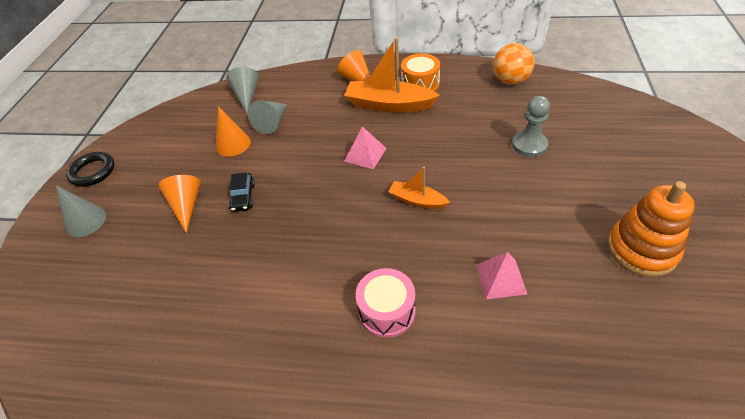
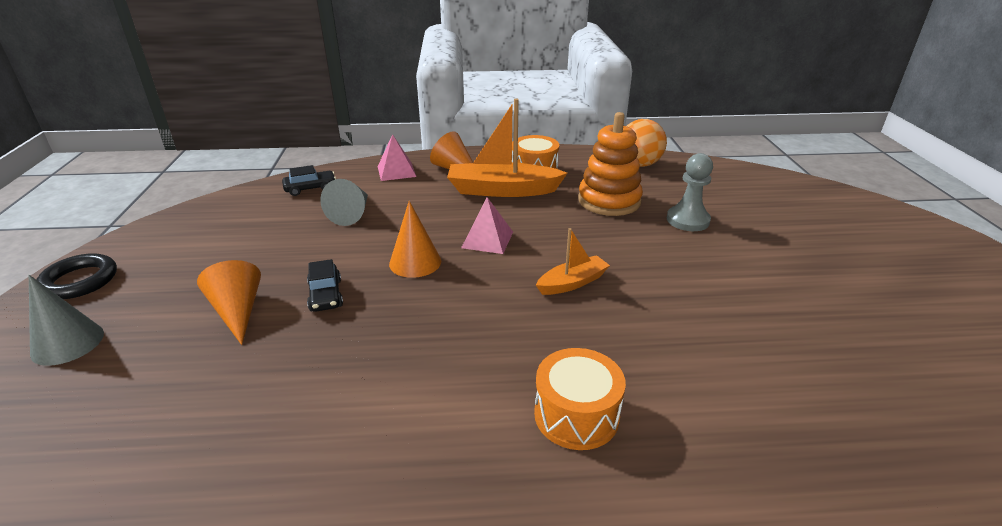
camera: 15 degrees left, 15 degrees down
orange cone [216,106,251,157] -> orange cone moved to [389,201,441,278]
grey cone [226,67,259,113] -> black car [282,165,336,196]
pink drum [356,268,416,338] -> orange drum [534,348,626,450]
orange boat [388,167,450,209] -> orange boat turned 135 degrees clockwise [536,228,610,295]
pink pyramid [476,252,527,299] -> pink pyramid moved to [378,134,416,181]
orange stacking toy [607,181,695,277] -> orange stacking toy moved to [578,112,643,216]

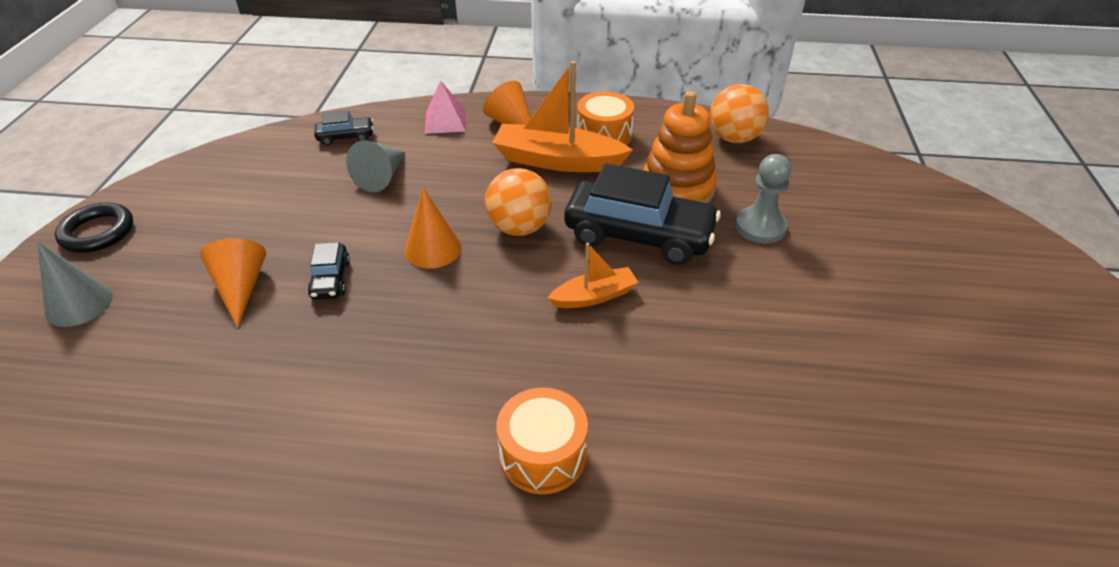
camera: 10 degrees right, 10 degrees up
pink pyramid [461,197,513,254] -> orange ball [485,168,552,236]
none -> black car [564,164,721,265]

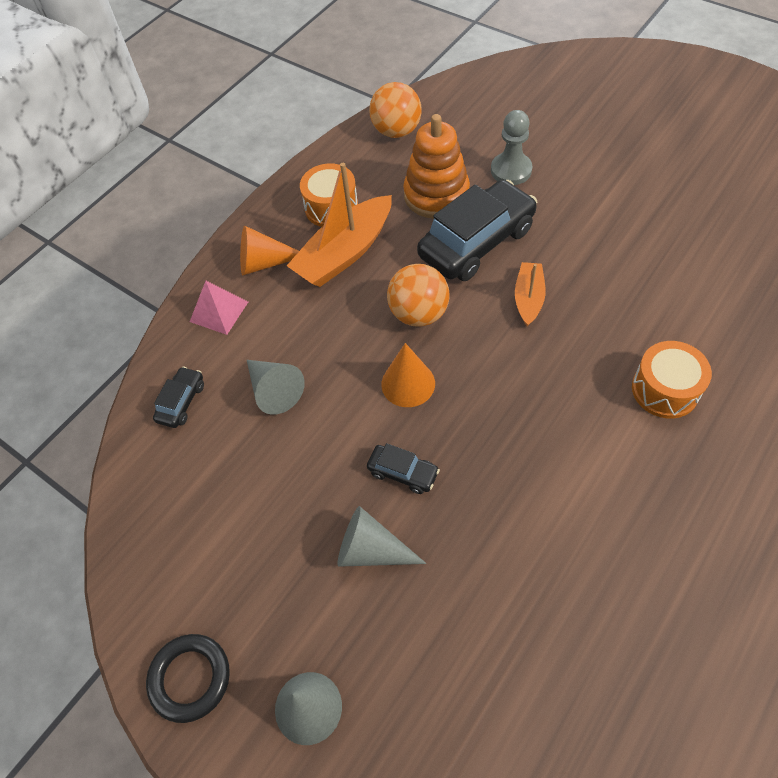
camera: 55 degrees left, 15 degrees up
orange cone [200,238,266,328] -> grey cone [337,506,427,567]

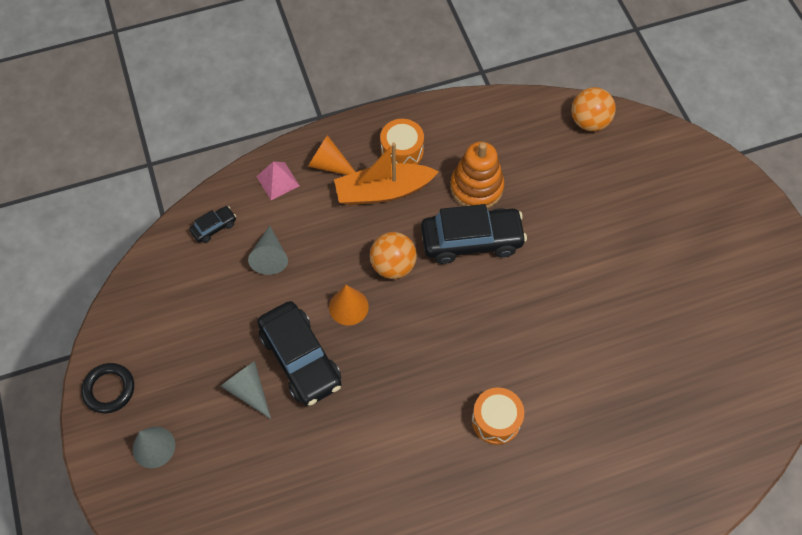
camera: 30 degrees right, 5 degrees up
black car [367,443,440,494] -> black car [257,301,341,406], size x2.18
orange ball [369,82,422,138] -> orange ball moved to [571,87,616,131]
grey pawn [491,110,532,185] -> none
orange boat [515,262,546,326] -> none

